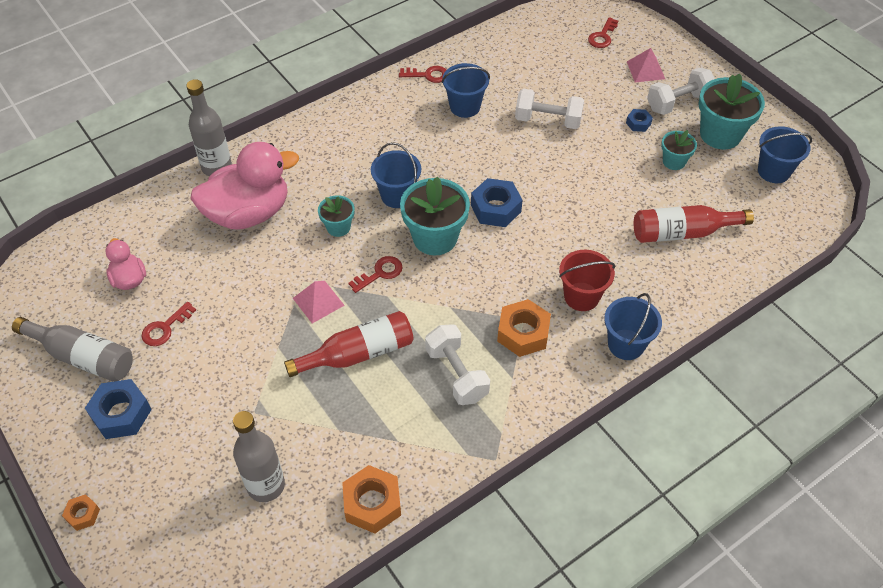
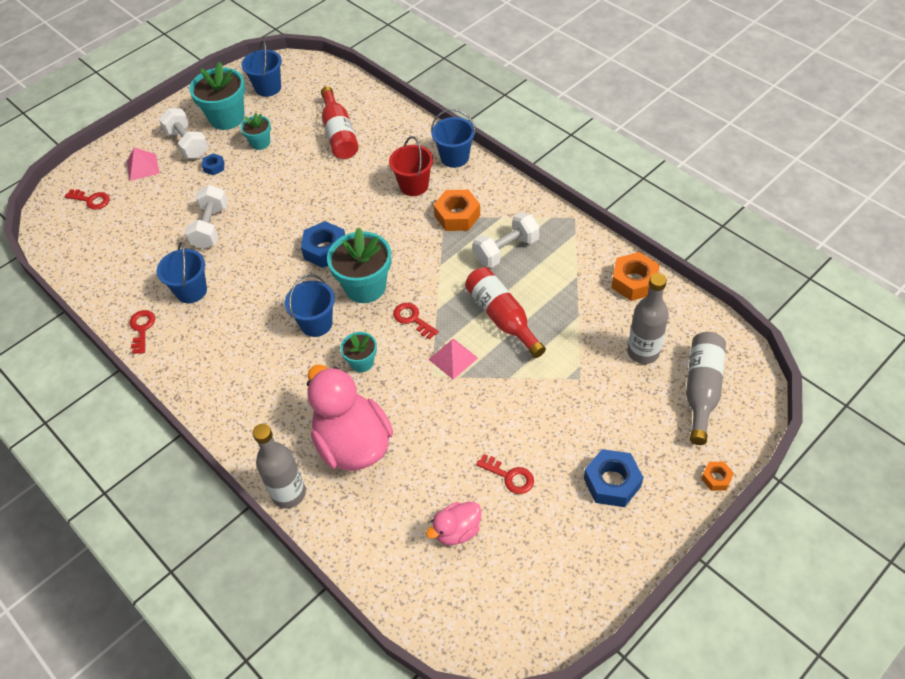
camera: 95 degrees left, 0 degrees up
grey bottle [12,317,133,382] -> grey bottle moved to [686,332,726,445]

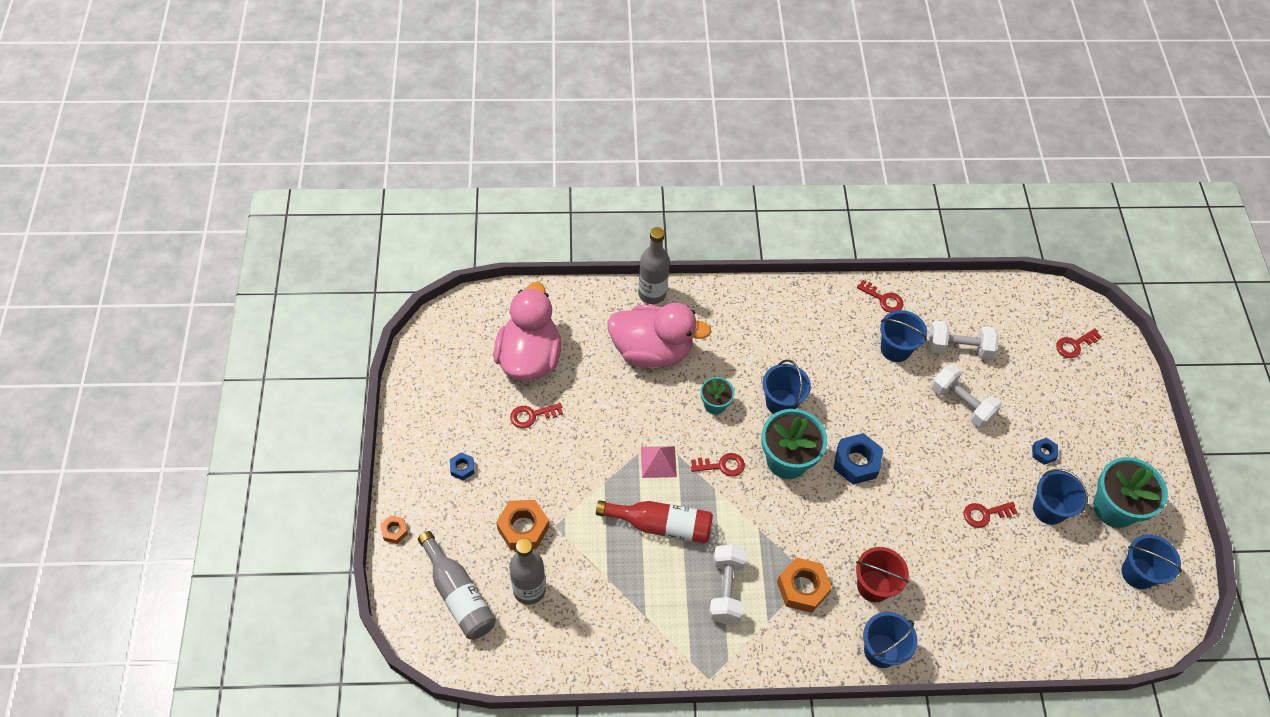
camera: 125 degrees right, 5 degrees up
pink pyramid [127,147,160,181] -> none
white dumbbell [159,108,209,159] -> white dumbbell moved to [928,321,999,360]
turquoise flower pot [240,113,271,150] -> blue bucket [1033,469,1088,525]
red bottle [321,86,359,159] -> none
pink duck [426,502,482,545] -> pink duck [494,282,562,381], size x2.02
blue nut [584,449,644,507] -> blue nut [450,452,475,480], size x0.53
orange nut [611,252,660,301] -> orange nut moved to [496,500,549,550]
none -> red key [964,502,1018,528]

